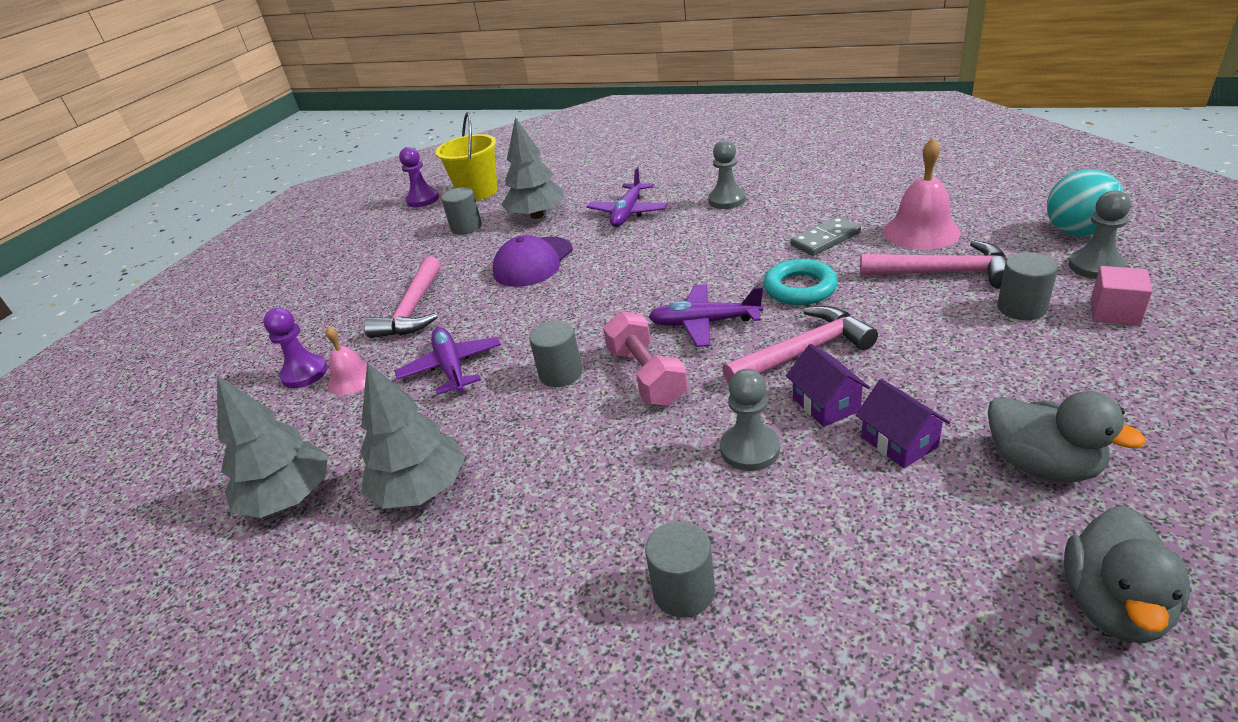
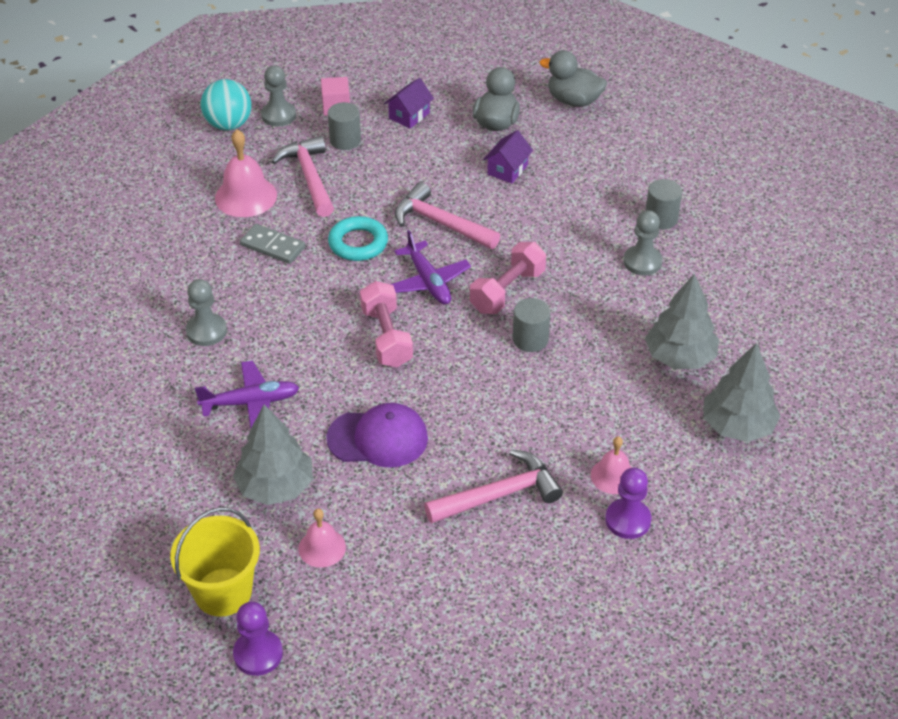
camera: 125 degrees left, 10 degrees up
purple plane [395,327,501,395] -> none
grey cylinder [441,187,482,235] -> pink bell [298,509,346,568]
grey pawn [720,369,780,471] -> grey pawn moved to [623,210,663,276]
purple house [786,344,870,427] -> purple house moved to [384,78,434,129]
grey duck [1064,506,1190,643] -> grey duck turned 150 degrees counterclockwise [539,50,607,107]
none -> pink dumbbell [360,281,413,367]

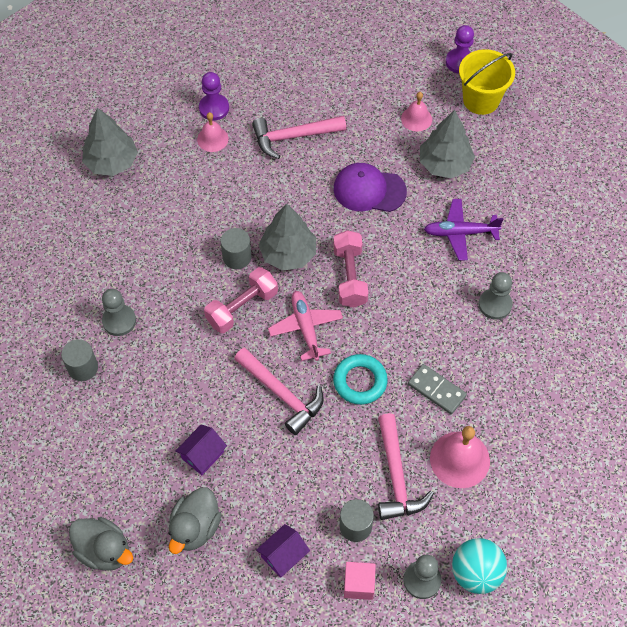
camera: 170 degrees left, 15 degrees up
purple plane [391,230,471,305] -> pink plane [268,291,343,361]
grey tree [645,273,719,369] -> grey tree moved to [259,203,316,271]

